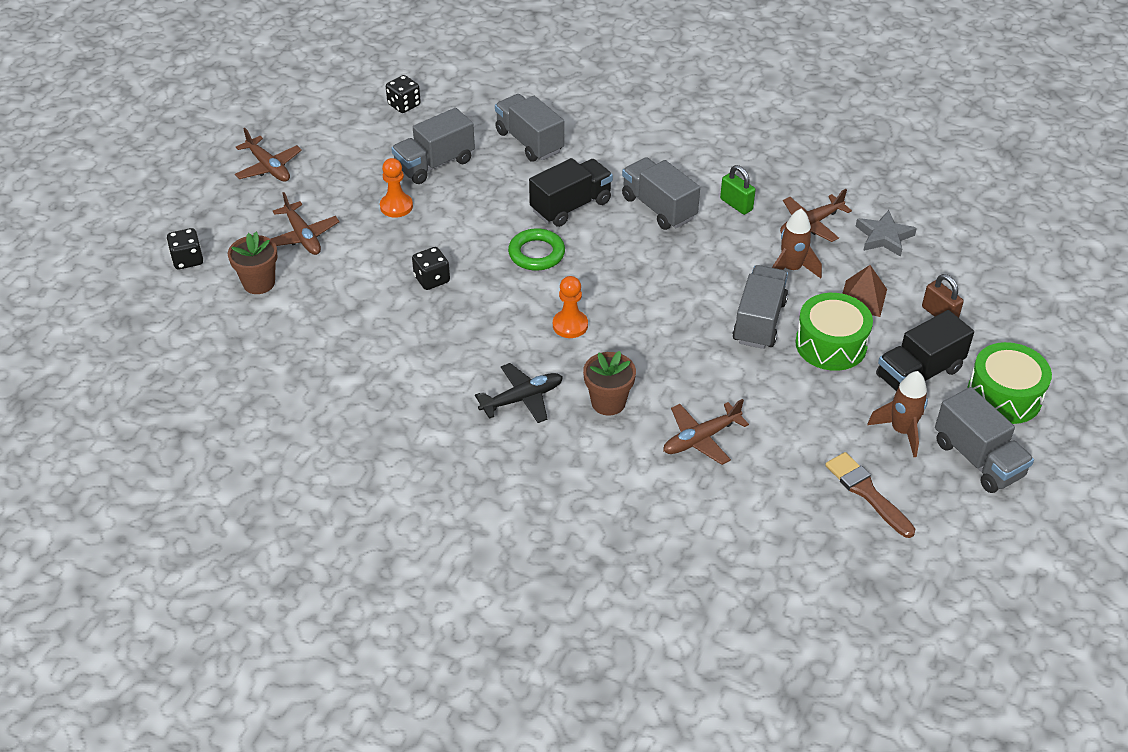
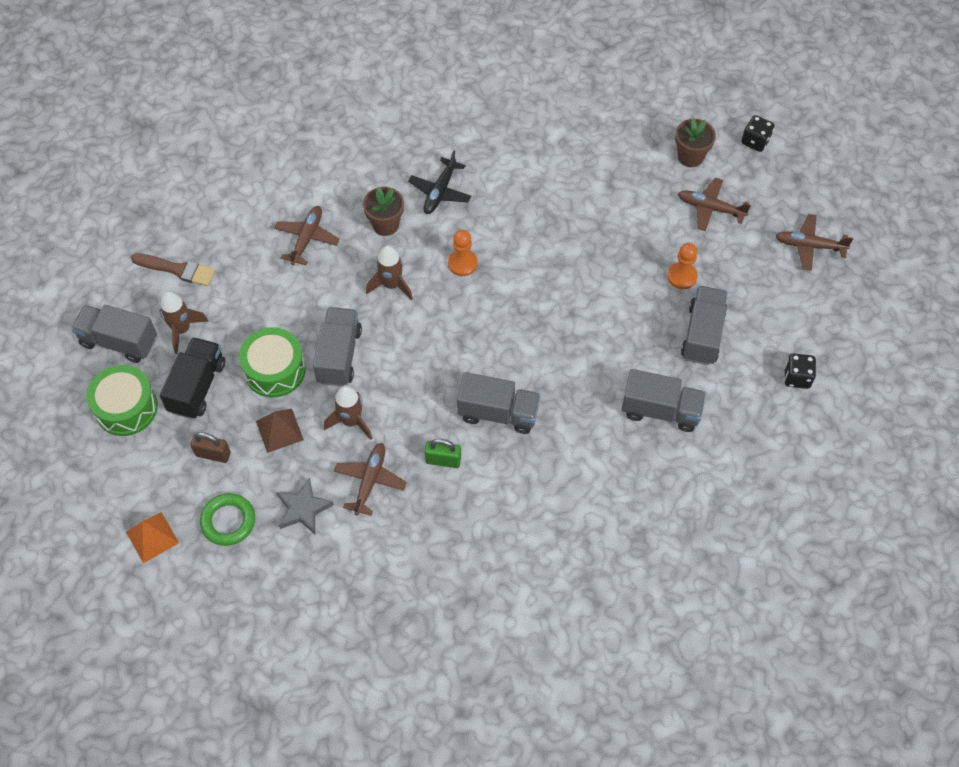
camera: 140 degrees right, 15 degrees up
black dice [412,247,450,290] -> none
green ring [508,228,565,271] -> green ring moved to [200,493,255,546]
black truck [529,158,613,227] -> none
grey truck [732,265,788,349] -> grey truck turned 150 degrees counterclockwise [313,307,362,386]
none -> orange pyramid [126,512,179,564]
none -> brown rocket [366,246,413,301]

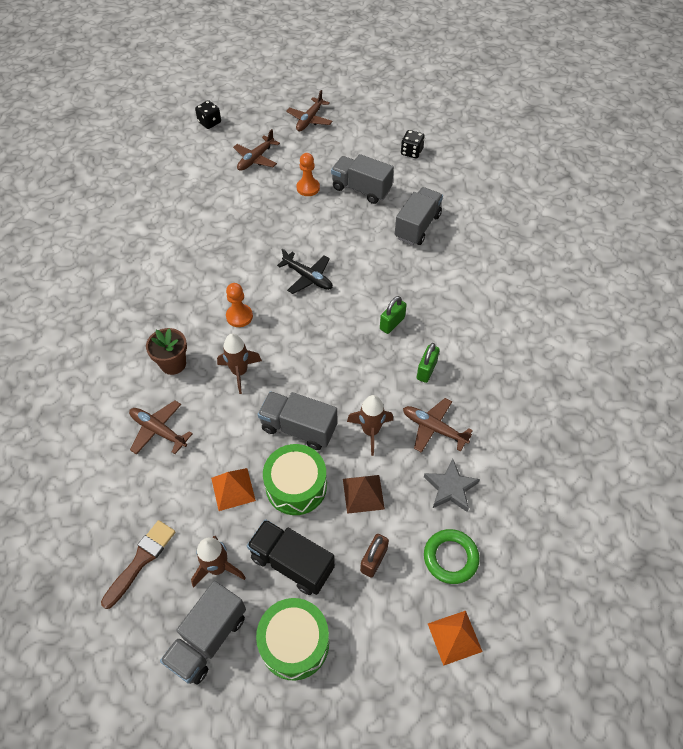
camera: 75 degrees left, 5 degrees down
black plane [408,151,471,214] -> black plane moved to [277,249,333,294]
grey truck [457,372,541,434] -> green padlock [380,296,406,334]
brown flower pot [675,118,716,167] -> none
none -> orange pyramid [211,468,256,511]

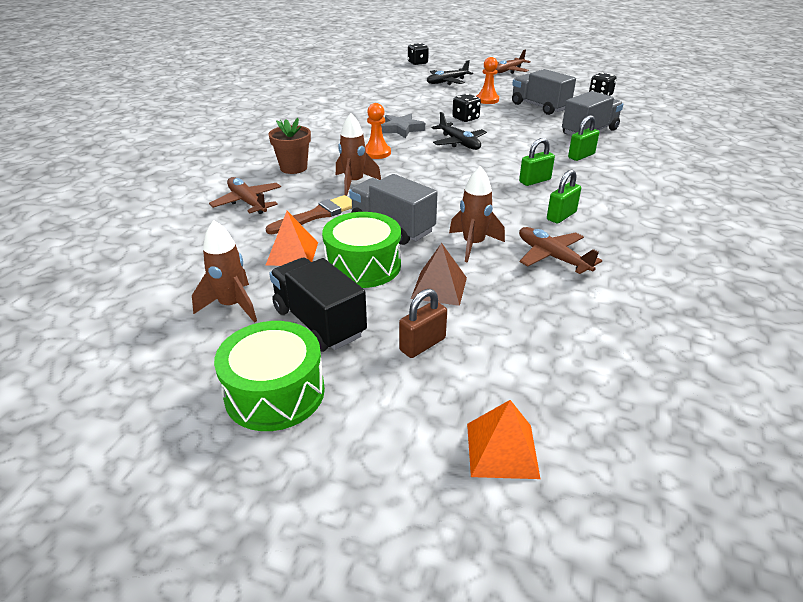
camera: 20 degrees right, 20 degrees down
brown brush [101,520,175,609] -> brown brush moved to [266,195,352,234]
grey truck [160,581,246,684] -> none
brown plane [233,129,280,171] -> black plane [427,60,473,85]
grey star [424,459,480,512] -> grey star moved to [381,114,425,138]
green ring [424,529,480,584] -> none
none -> black dice [452,94,481,122]
none -> green padlock [568,115,599,161]

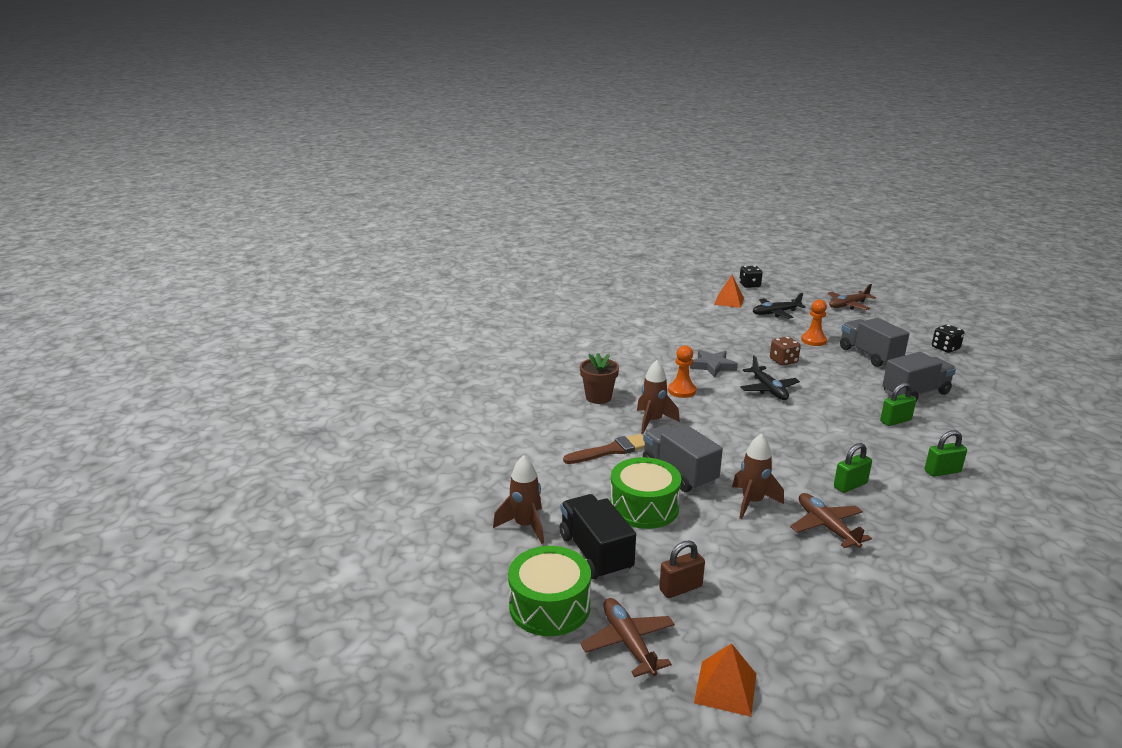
camera: 15 degrees right, 10 degrees down
brown plane [209,177,281,214] -> brown plane moved to [580,598,675,677]
orange pyramid [266,211,318,266] -> orange pyramid moved to [714,275,744,308]
brown pyramid [411,243,467,306] -> none
black dice [452,94,481,122] -> brown dice [770,337,801,366]
green padlock [519,138,555,186] -> green padlock moved to [925,430,967,477]

